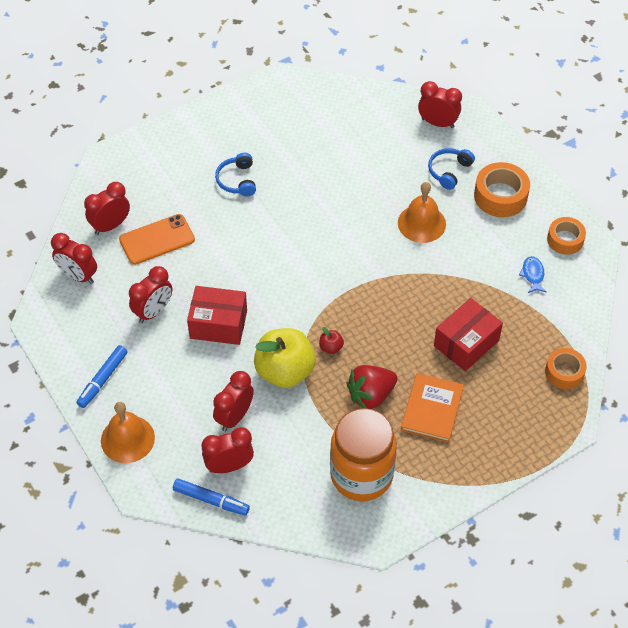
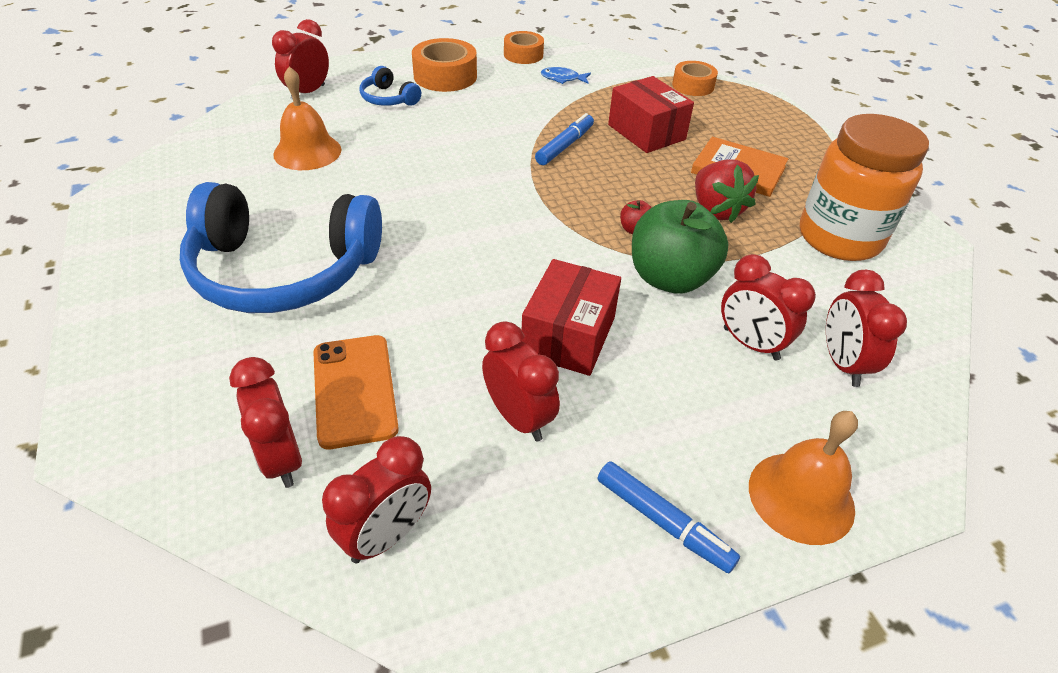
camera: 80 degrees left, 10 degrees down
blue marker [173,478,250,516] -> blue marker moved to [535,113,594,165]
blue headphones [215,153,256,196] -> blue headphones [180,182,382,313], size x2.34
yellow apple [254,328,316,388] -> green apple [632,200,729,294]
orange bell [398,182,446,243] -> orange bell moved to [273,67,342,170]

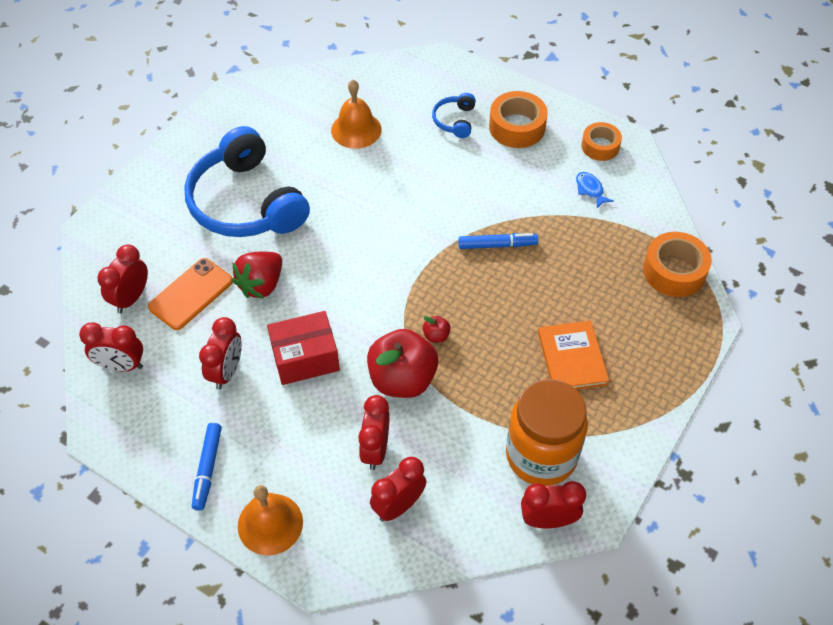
camera: 55 degrees right, 10 degrees up
red clock [272,19,329,100] -> red clock moved to [521,481,586,528]
red box [608,76,694,153] -> none
green apple [632,200,729,294] -> red apple [367,329,438,398]
orange tape [672,61,718,96] -> orange tape [643,232,712,297], size x1.50
red strawberry [695,160,759,223] -> red strawberry moved to [232,252,282,299]

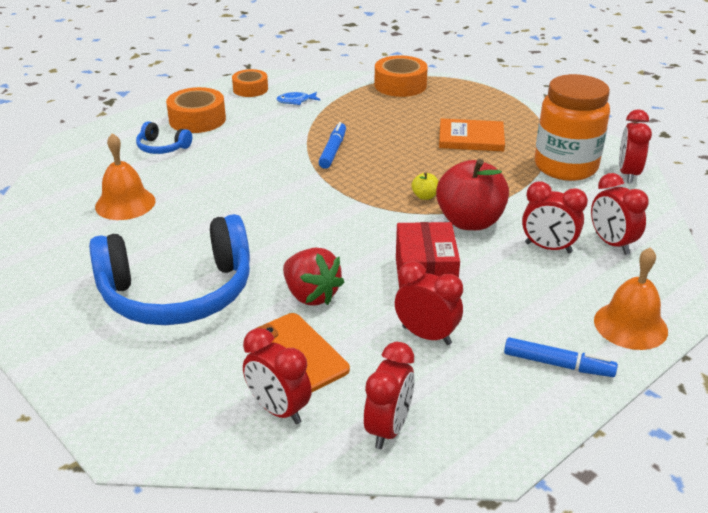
camera: 75 degrees left, 20 degrees down
red apple [423,316,451,343] -> yellow apple [412,172,439,200]

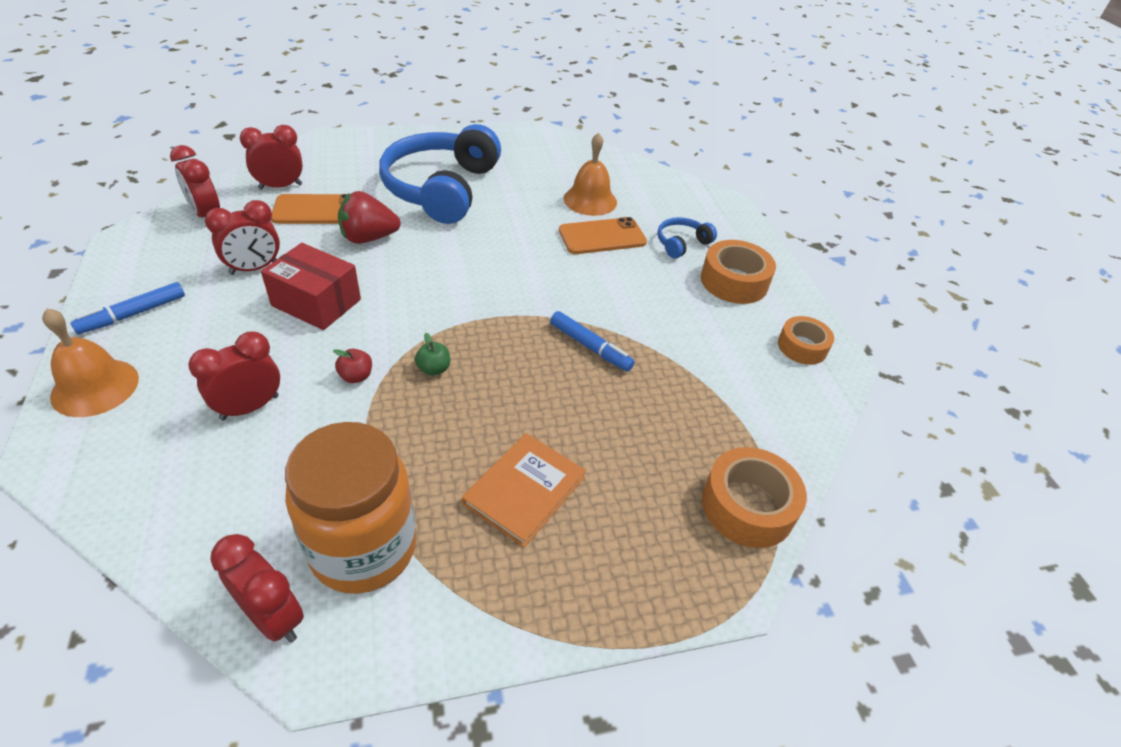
camera: 115 degrees right, 10 degrees up
blue fish [276,92,320,105] -> none
yellow apple [412,172,439,200] -> green apple [415,333,450,376]
red apple [436,159,509,230] -> red apple [333,349,372,383], size x0.41
red clock [591,173,649,255] -> none
none -> orange phone [559,217,647,254]

